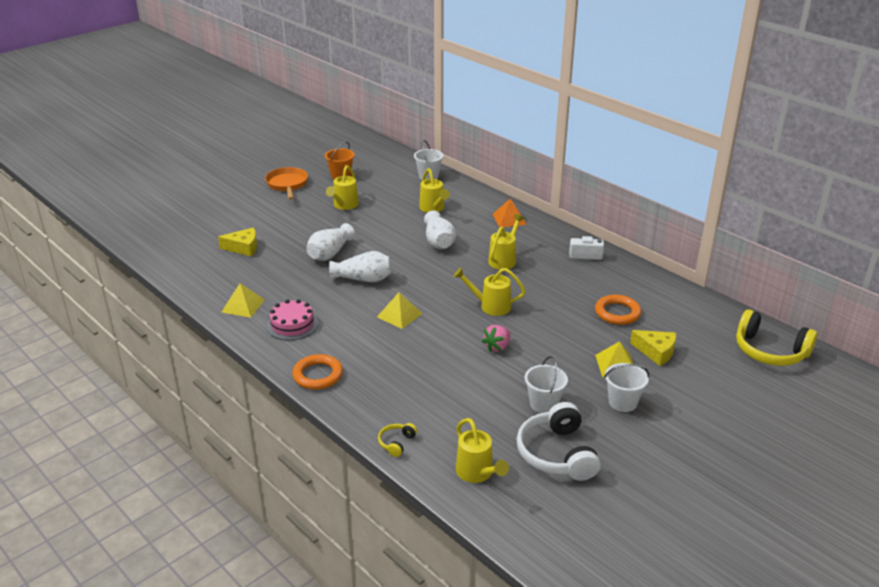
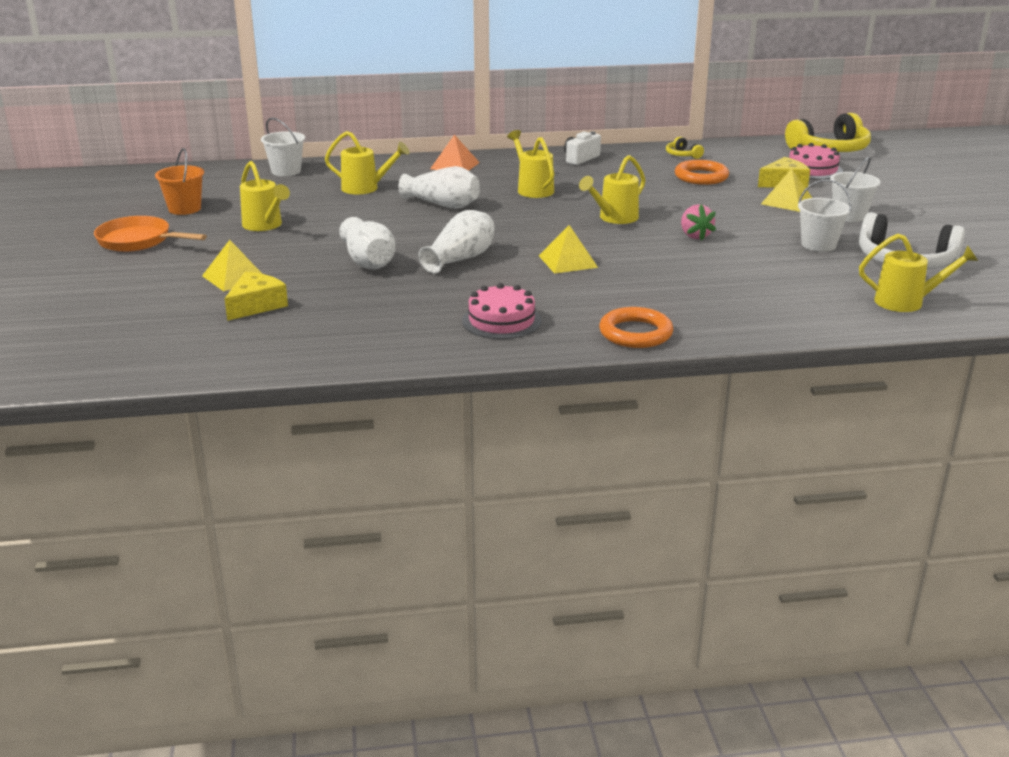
camera: 55 degrees left, 5 degrees down
yellow pyramid [222,283,265,318] -> yellow pyramid moved to [202,240,262,291]
yellow headphones [378,423,417,457] -> yellow headphones moved to [666,137,704,159]
none -> pink cake [789,143,843,180]

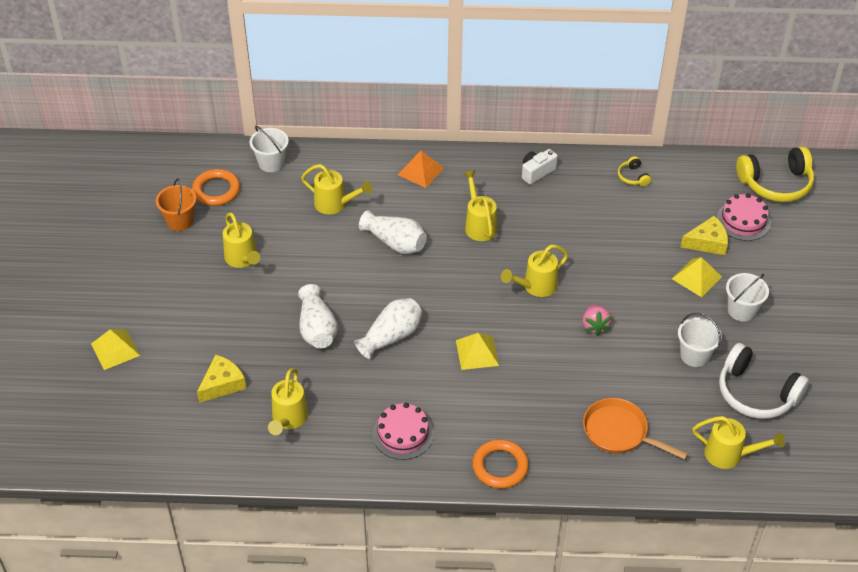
camera: 10 degrees right, 20 degrees up
orange pan [94,216,207,252] -> orange pan moved to [583,398,688,459]
yellow pyramid [202,240,262,291] -> yellow pyramid moved to [91,329,140,370]
orange ring [675,160,729,185] -> orange ring moved to [192,169,240,206]
none -> yellow watering can [268,368,308,435]

